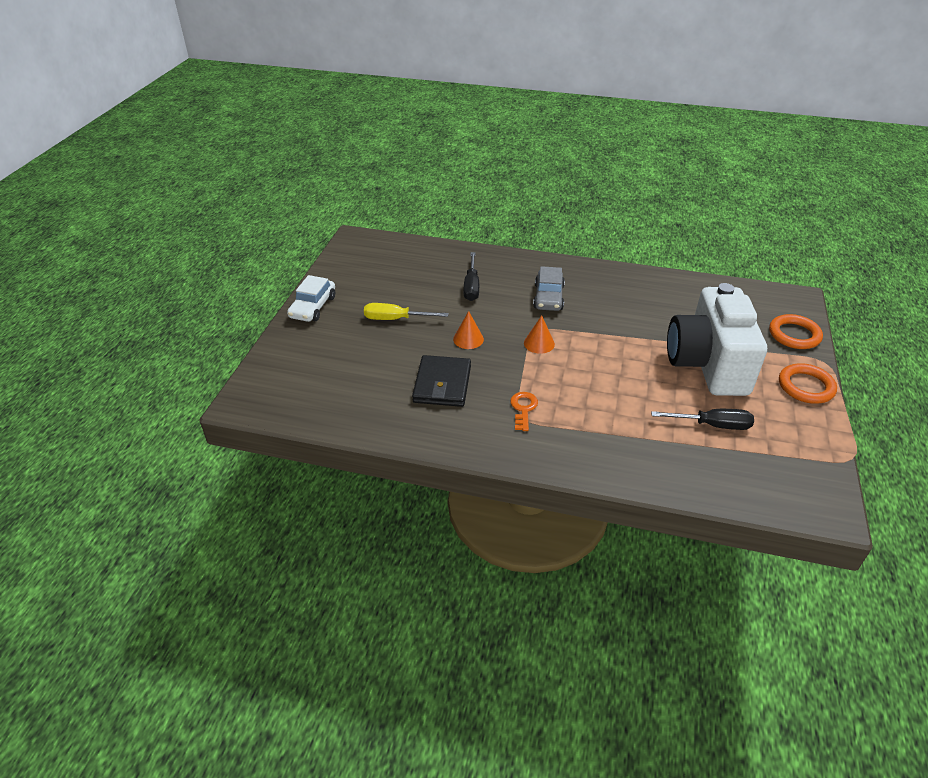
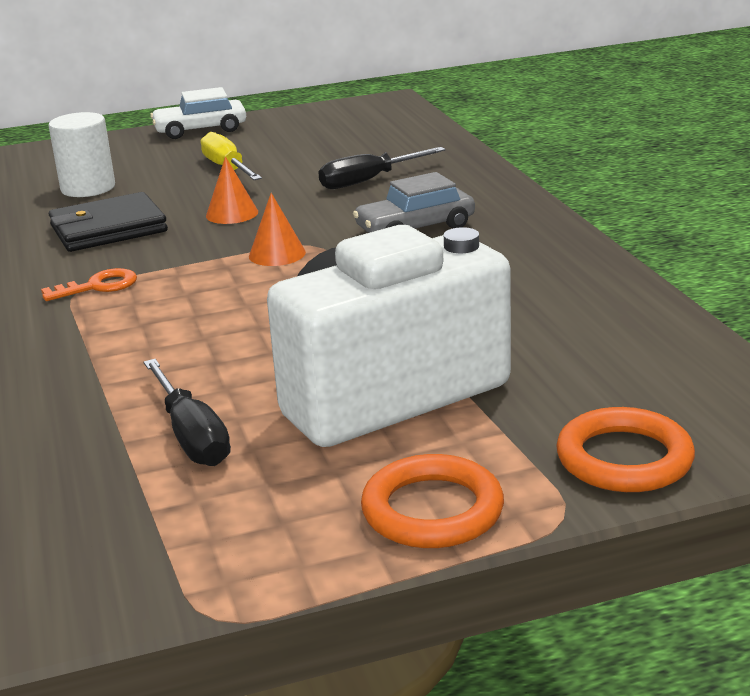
camera: 60 degrees right, 15 degrees down
none -> white cylinder [48,112,115,197]

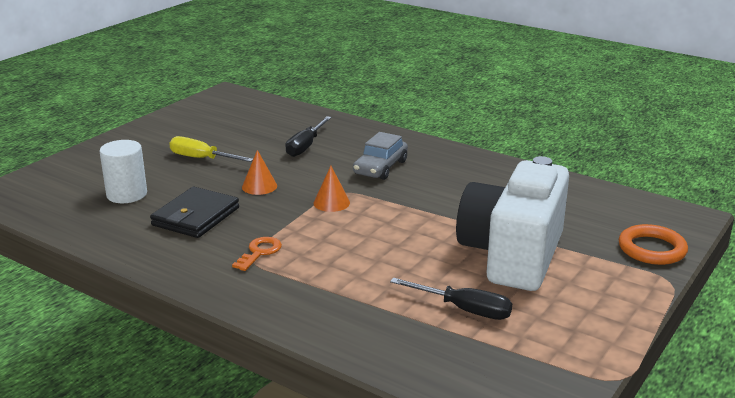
camera: 40 degrees left, 0 degrees up
white car [150,87,246,139] -> none
orange ring [361,454,504,548] -> none

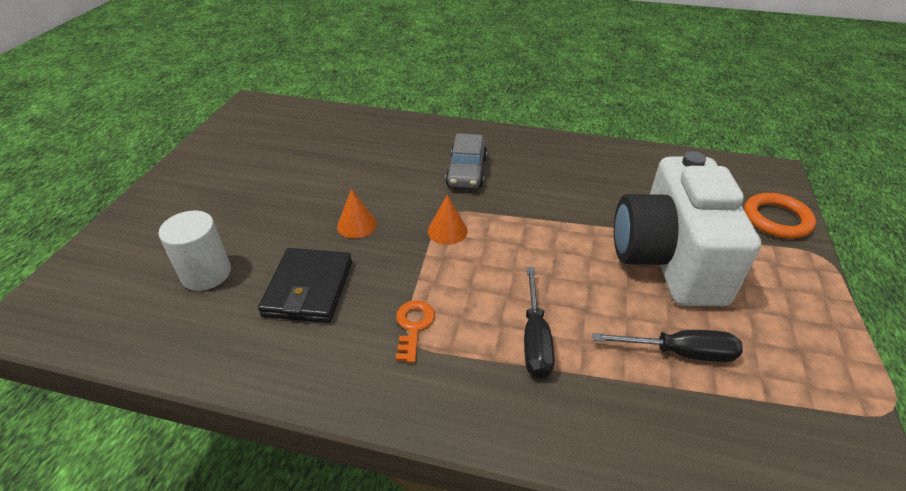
camera: 20 degrees left, 15 degrees up
yellow screwdriver [169,136,253,162] -> none
black screwdriver [285,116,332,157] -> black screwdriver moved to [524,267,555,379]

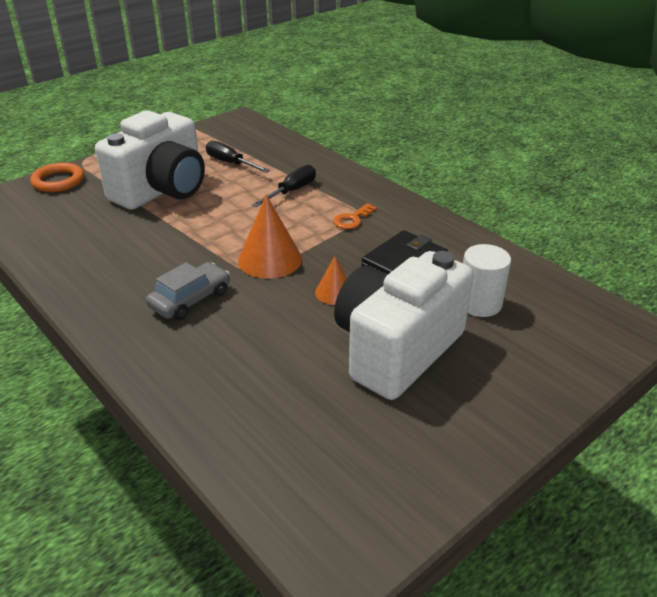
camera: 145 degrees left, 5 degrees down
orange cone [428,194,468,245] -> orange cone [238,195,302,279], size x1.75
none -> white camera [334,251,473,400]

